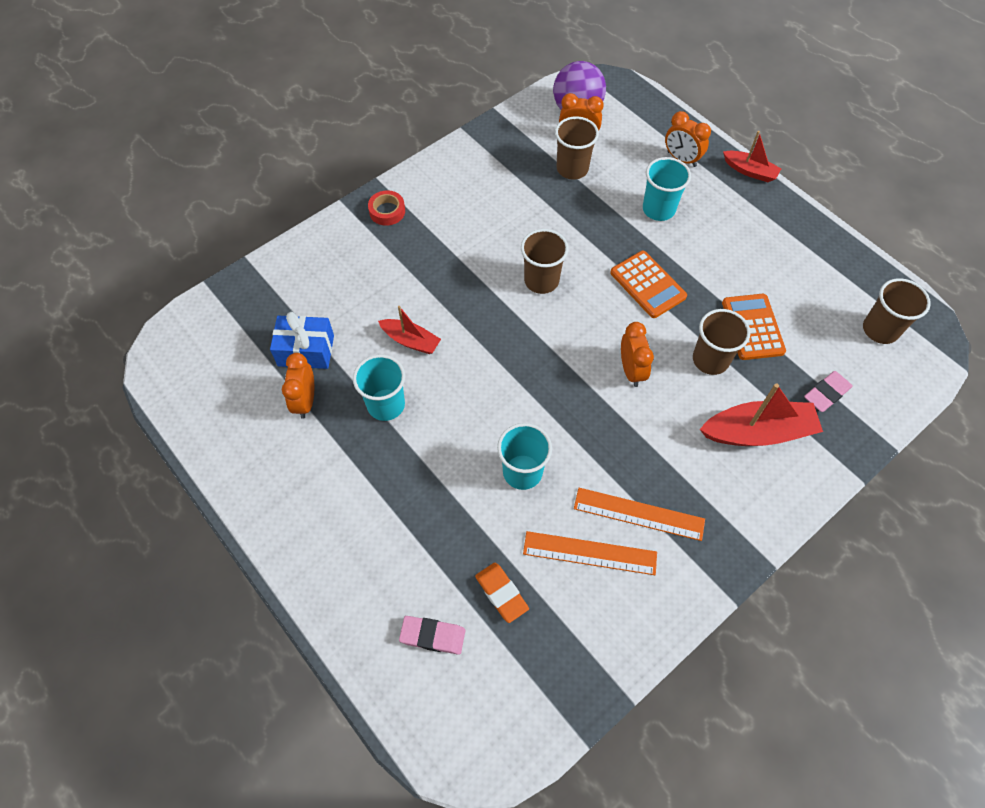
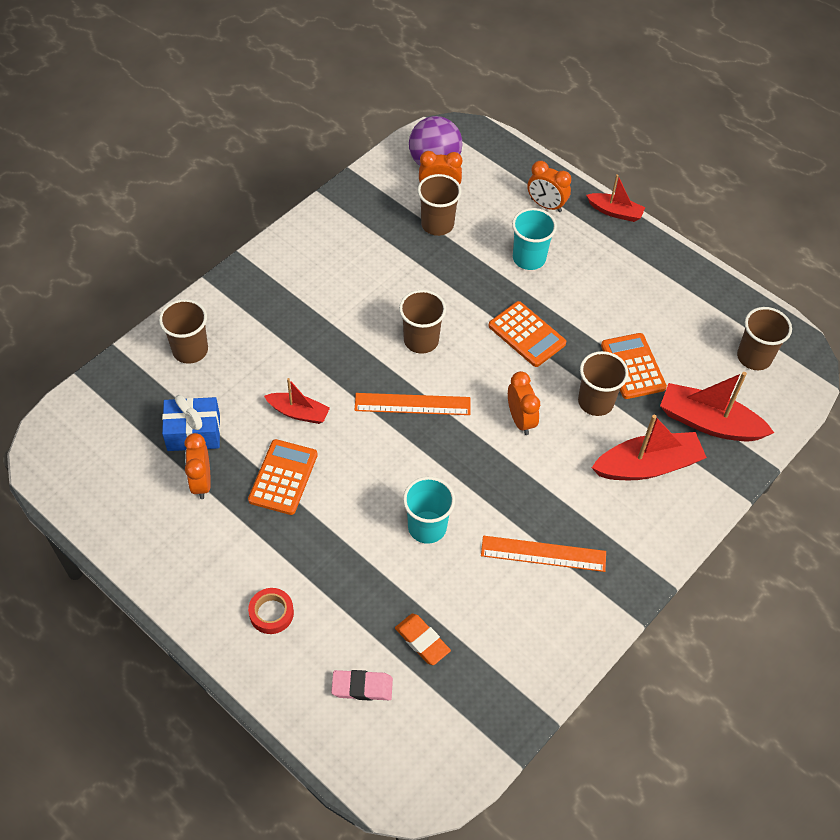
camera: 10 degrees left, 5 degrees down
turquoise cup [353,354,405,421] -> orange calculator [248,439,318,515]
red tape [368,190,405,226] -> red tape moved to [248,588,294,634]
orange ruler [523,531,657,575] -> orange ruler moved to [355,393,471,415]
pink eraser [804,371,853,412] -> red boat [660,372,774,442]
none -> brown cup [159,299,208,364]

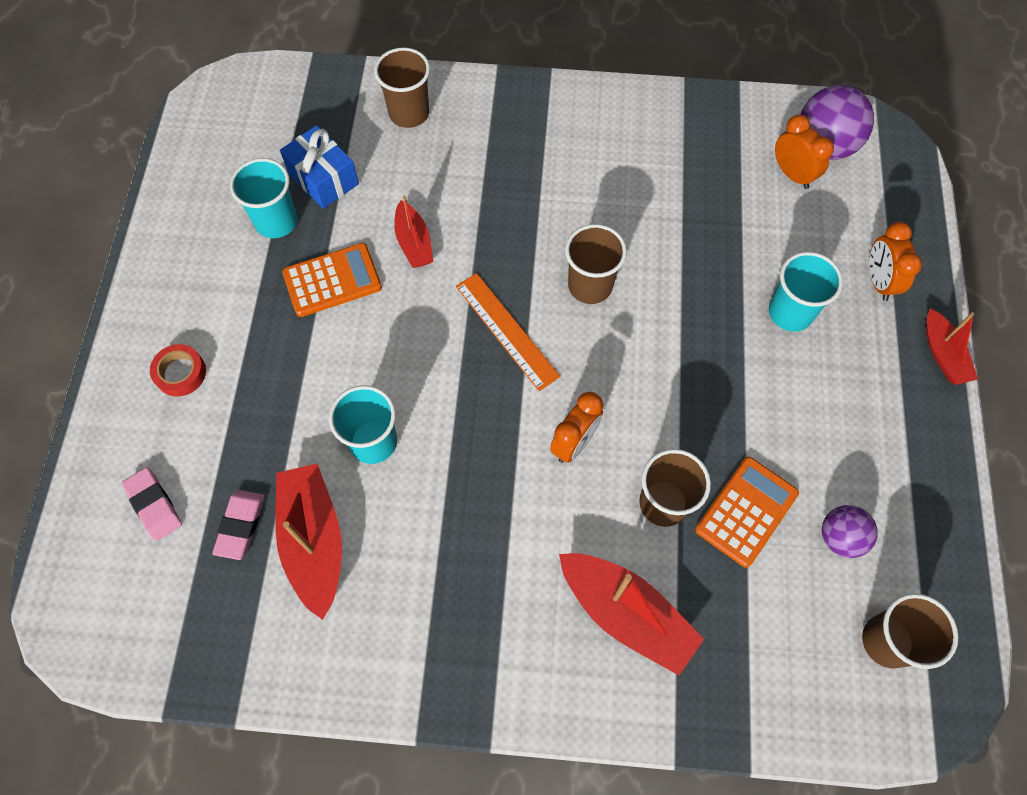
camera: 55 degrees right, 10 degrees up
orange clock [184,433,211,499] -> turquoise cup [230,158,298,238]
orange eraser [395,614,451,665] -> pink eraser [212,490,265,560]
brown cup [418,174,462,236] -> none
orange ruler [481,536,606,572] -> none
orange calculator [489,301,566,367] -> none
red boat [660,372,774,442] -> red boat moved to [275,463,342,620]
none -> purple ball [822,505,878,558]

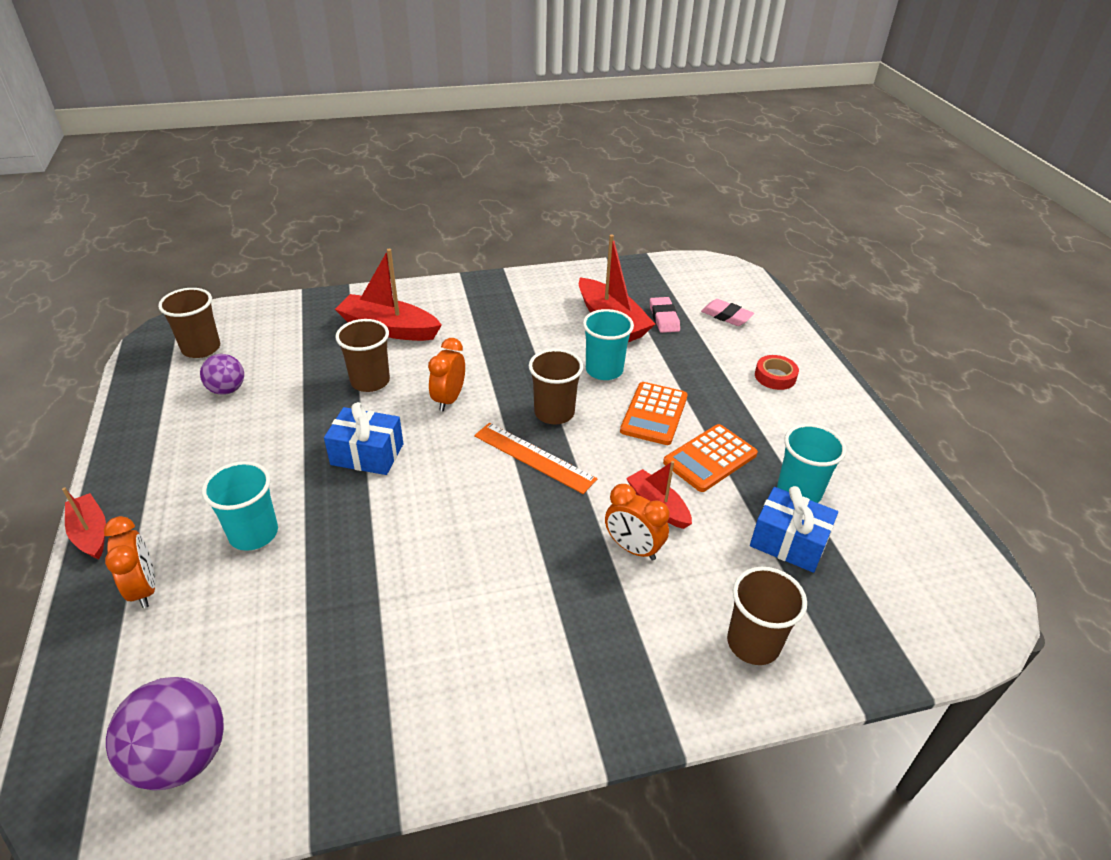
camera: 160 degrees right, 25 degrees down
brown cup [565,224,627,304] -> brown cup moved to [529,349,583,424]
orange calculator [695,457,799,568] -> orange calculator moved to [620,382,688,445]
orange clock [775,115,834,189] -> orange clock moved to [605,484,669,561]
none -> blue gift [324,402,403,475]

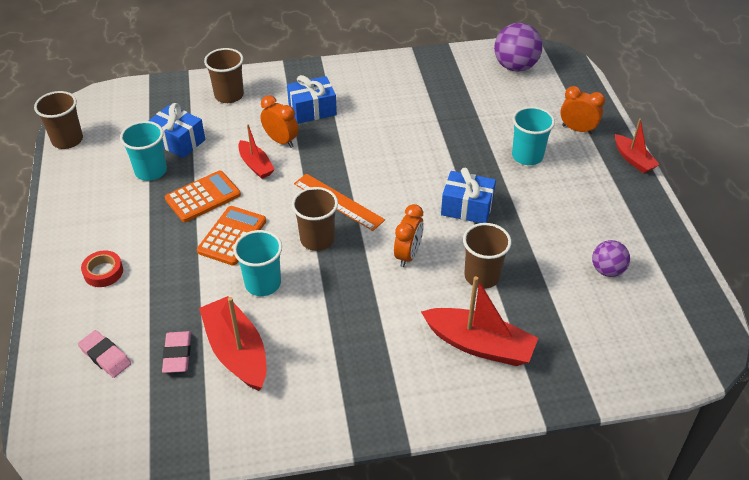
camera: 175 degrees left, 5 degrees up
orange clock [104,516,156,608] -> orange clock turned 135 degrees clockwise [560,86,605,134]
brown cup [158,288,220,358] -> brown cup moved to [34,91,83,149]
none -> blue gift [287,75,337,124]

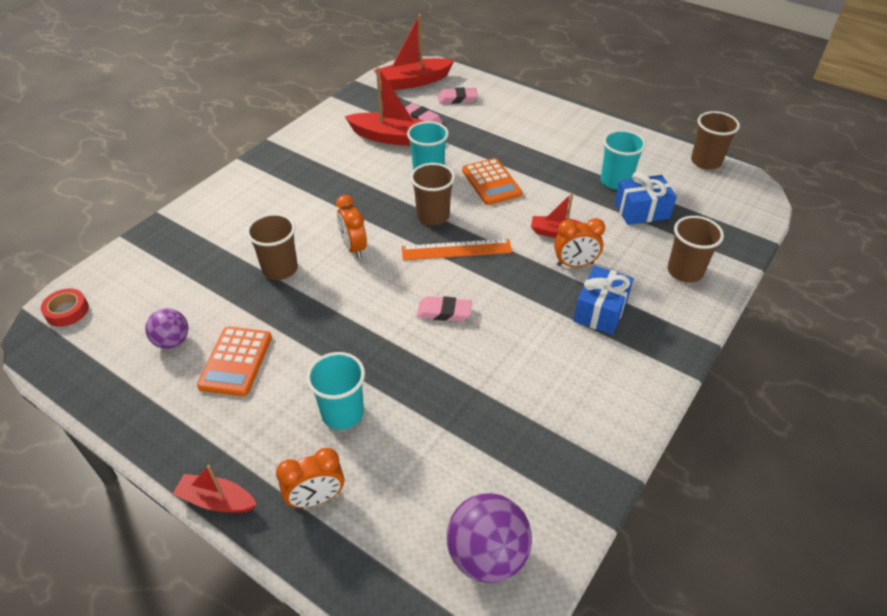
camera: 135 degrees right, 0 degrees up
red tape [81,250,123,287] -> red tape moved to [41,288,89,327]
orange calculator [165,171,241,222] -> orange calculator moved to [197,327,272,396]
red boat [421,276,538,366] -> red boat moved to [374,14,454,90]
blue gift [441,168,496,223] -> none
none -> pink eraser [417,296,472,321]

